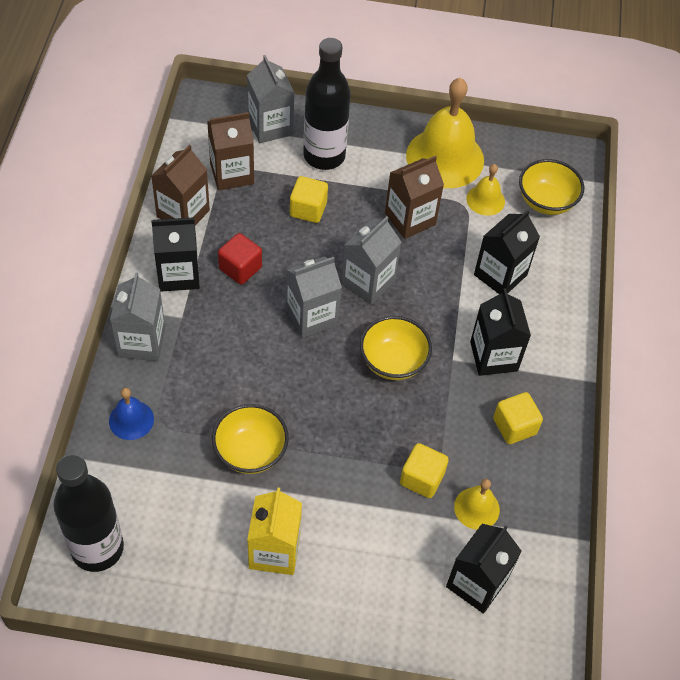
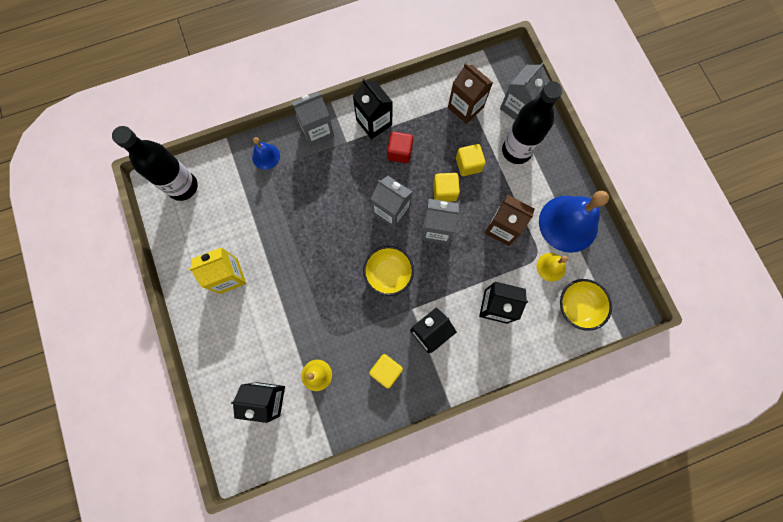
camera: 65 degrees right, 20 degrees up
brown carton [151,145,210,225] -> none
yellow bowl [212,404,289,474] -> none
yellow cube [400,443,449,498] -> yellow cube moved to [433,173,460,202]
yellow bell [406,78,484,188] -> blue bell [539,191,609,253]

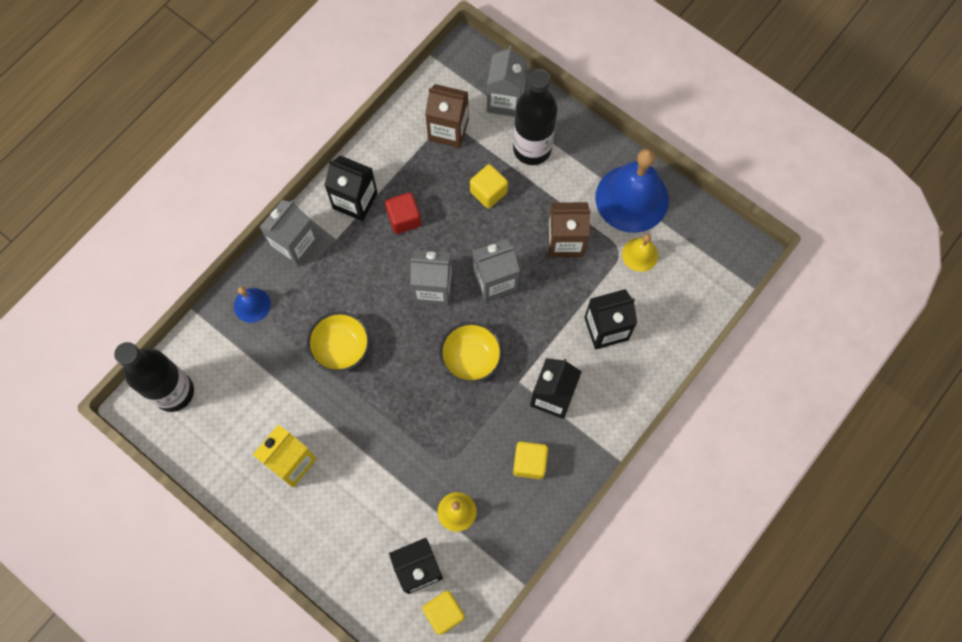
camera: 30 degrees left, 5 degrees down
yellow cube [433,173,460,202] -> yellow cube moved to [422,590,465,635]
yellow bowl [560,279,612,331] -> yellow bowl moved to [307,312,370,372]

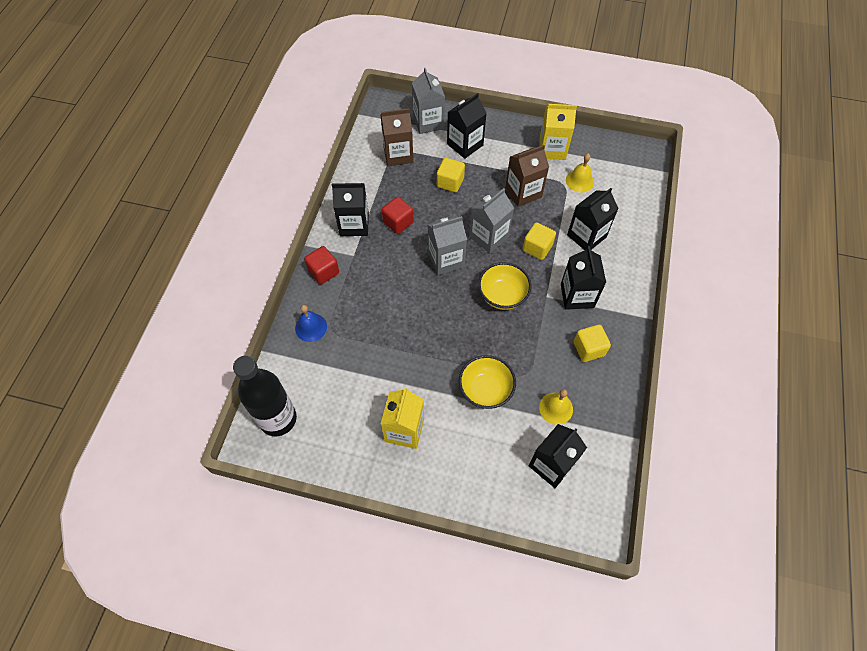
camera: 25 degrees left, 10 degrees down
grey carton [260,200,319,267] -> red cube [304,246,339,284]
yellow bowl [307,312,370,372] -> yellow bowl moved to [459,355,516,409]
yellow cube [422,590,465,635] -> yellow cube moved to [523,222,556,260]
black bottle [513,69,557,165] -> black carton [447,93,487,159]
blue bell [595,149,669,233] -> yellow carton [539,104,577,160]

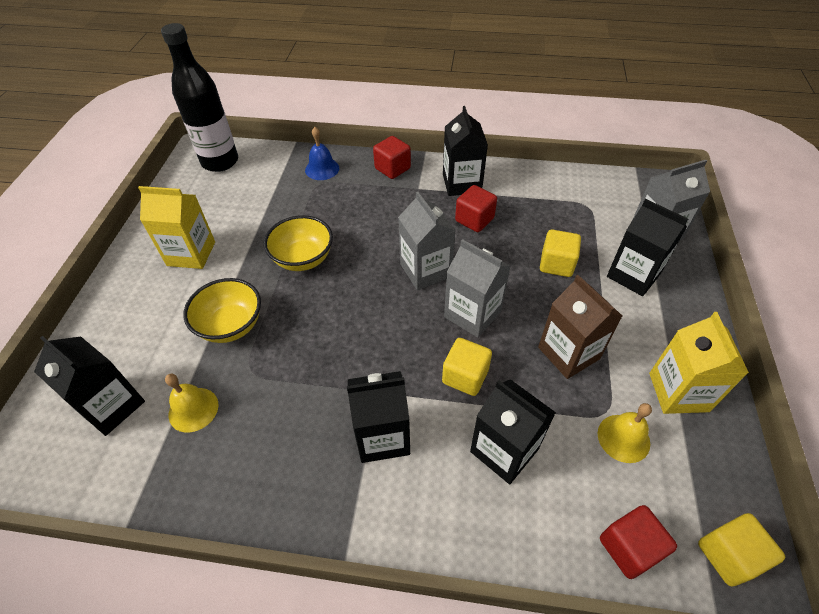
camera: 85 degrees right, 10 degrees down
brown carton [381,108,413,166] -> none
yellow bowl [478,262,531,310] -> yellow bowl moved to [264,215,333,271]
yellow cube [574,325,611,362] -> yellow cube moved to [698,513,785,587]
none -> red cube [600,505,677,579]

